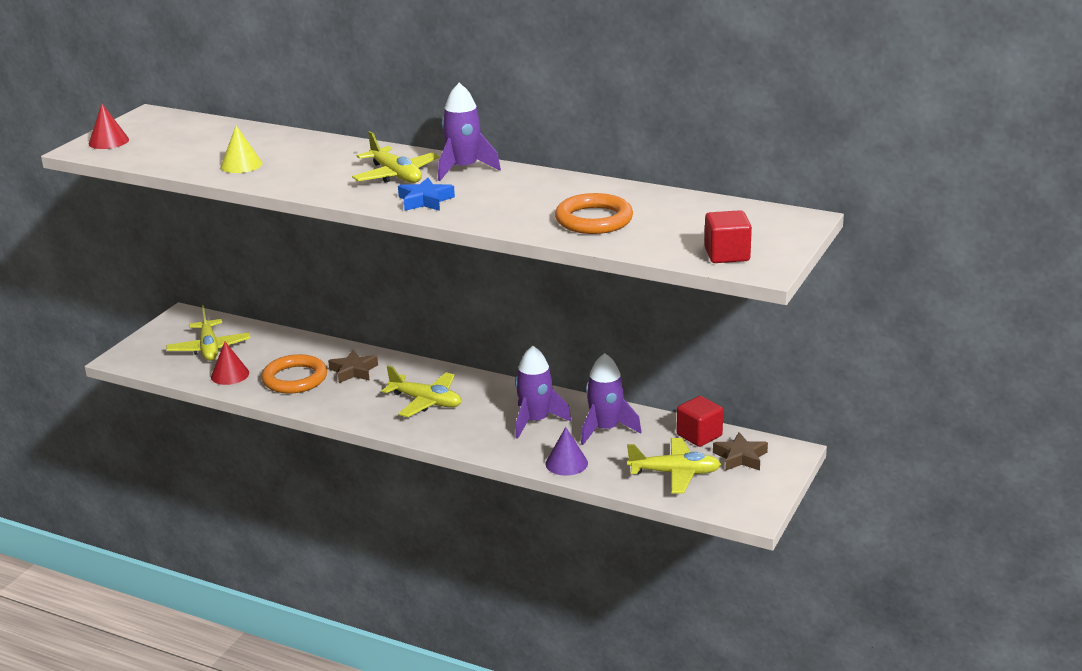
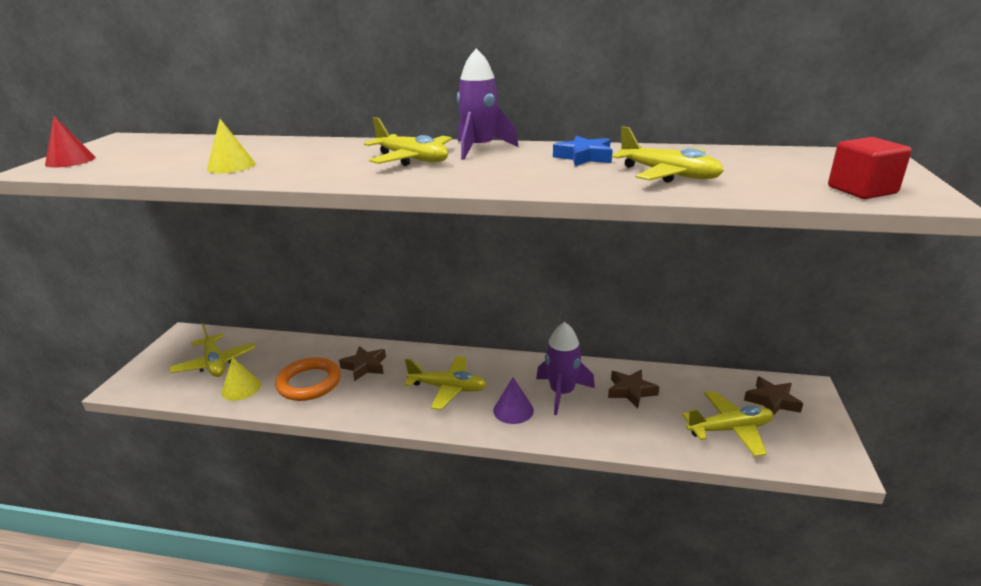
camera: 15 degrees left, 0 degrees up
red cone [211,342,249,385] -> yellow cone [221,357,261,401]
blue star [398,178,455,211] -> blue star moved to [553,136,613,166]
purple cone [546,427,588,476] -> purple cone moved to [493,378,534,424]
orange ring [555,193,633,234] -> yellow plane [612,126,724,183]
purple rocket [581,353,641,445] -> brown star [608,369,659,408]
red cube [676,396,723,447] -> none

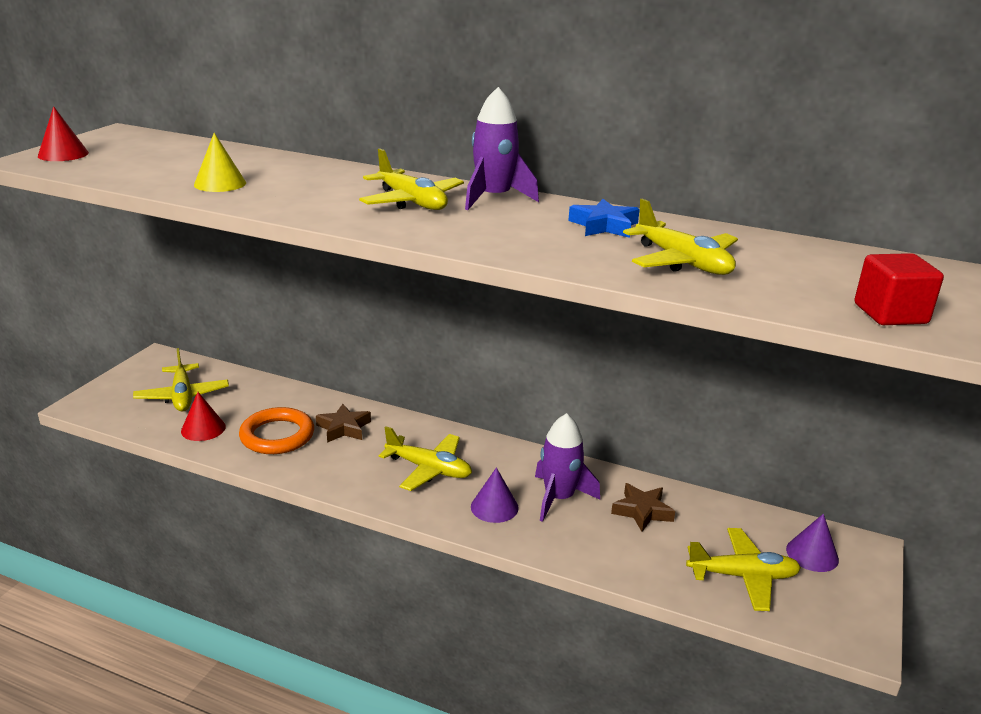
camera: 10 degrees right, 0 degrees up
yellow cone [221,357,261,401] -> red cone [181,392,226,441]
brown star [744,376,803,416] -> purple cone [786,514,839,572]

